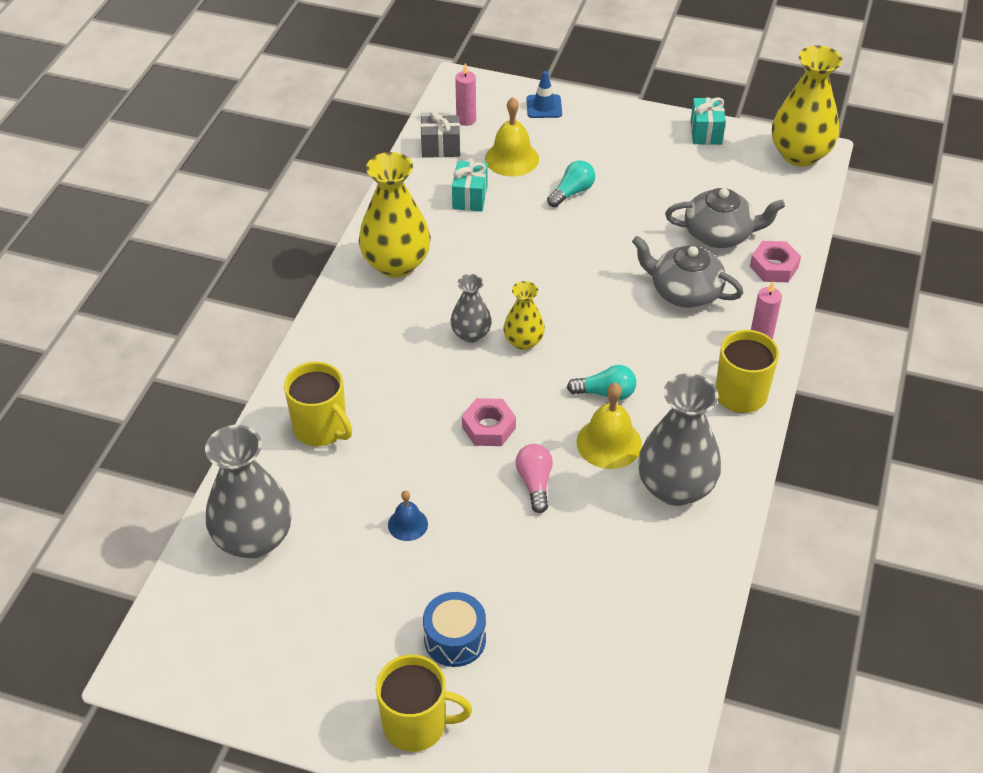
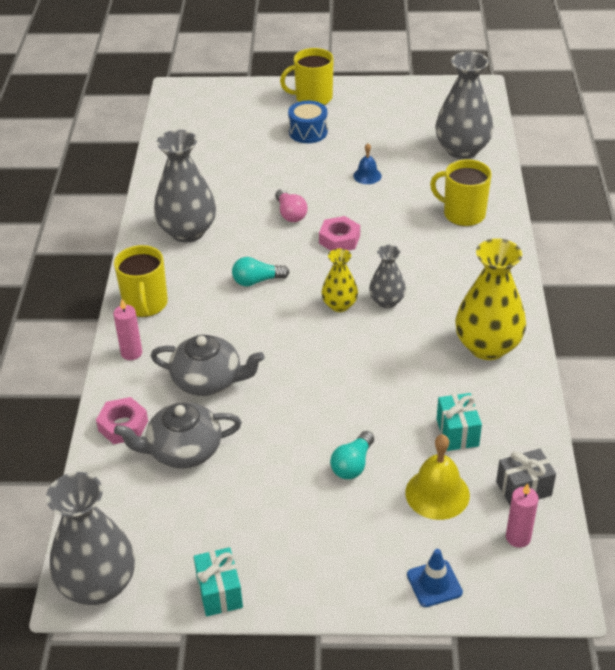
camera: 165 degrees right, 5 degrees down
yellow bell [577,383,642,469] -> none
yellow vase [772,45,842,167] -> grey vase [46,472,135,605]

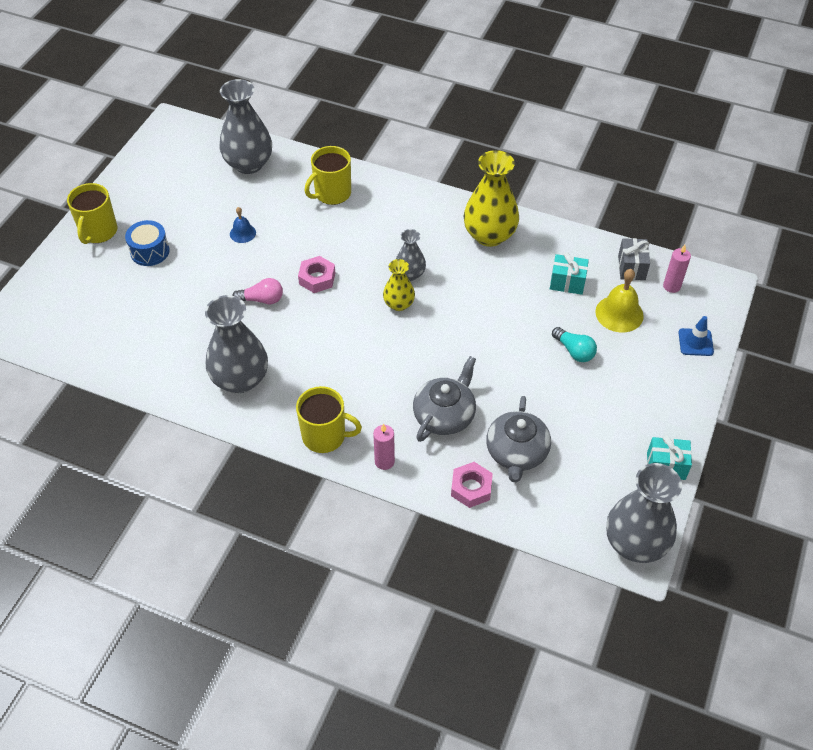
camera: 70 degrees left, 10 degrees up
turquoise light bulb [232,257,289,287] -> none

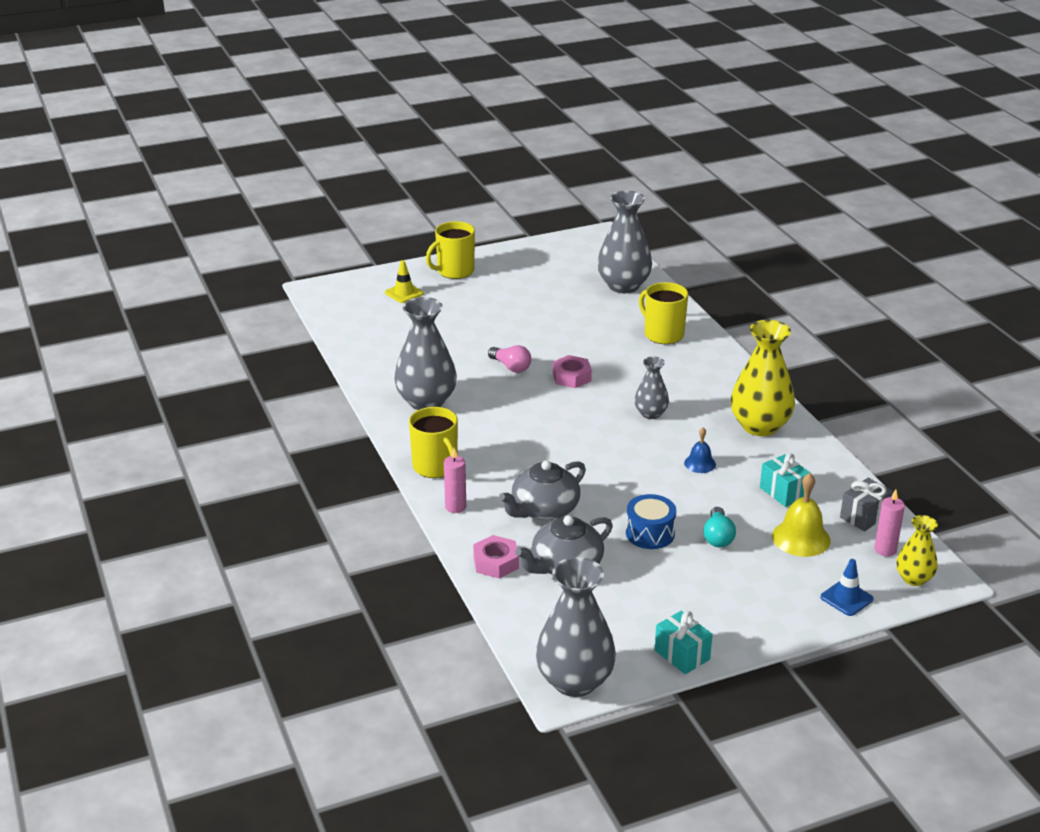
camera: 45 degrees right, 20 degrees down
blue drum [125,220,170,266] -> blue drum moved to [626,494,676,549]
blue bell [230,207,256,243] -> blue bell moved to [684,427,716,473]
yellow mug [305,146,351,205] -> yellow mug turned 45 degrees clockwise [639,282,688,344]
yellow vase [383,259,415,311] -> yellow vase moved to [896,515,938,586]
grey teapot [413,356,476,442] -> grey teapot turned 150 degrees clockwise [499,460,586,520]
none -> yellow traffic cone [385,260,424,303]

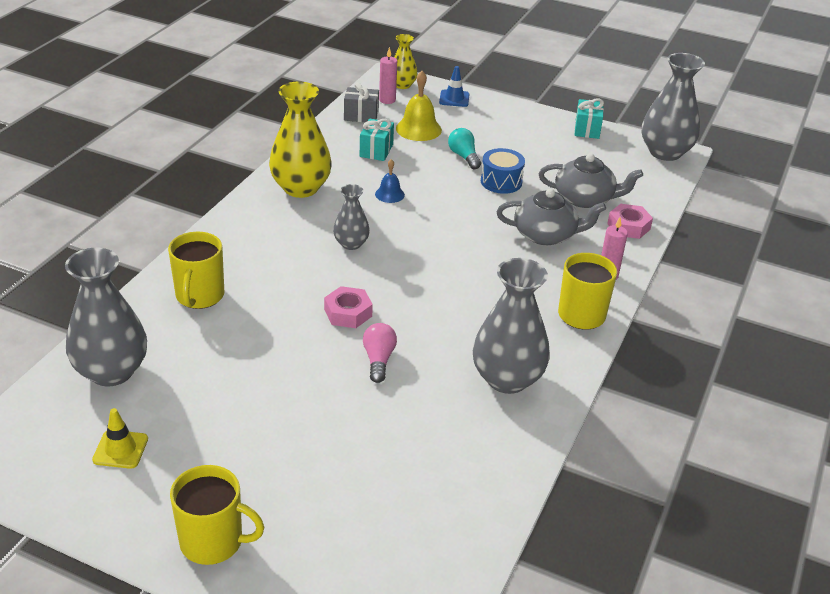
camera: 135 degrees left, 5 degrees up
yellow traffic cone [385,260,424,303] -> yellow traffic cone moved to [92,408,148,469]
turquoise light bulb [703,507,736,547] -> turquoise light bulb turned 75 degrees counterclockwise [448,128,481,169]

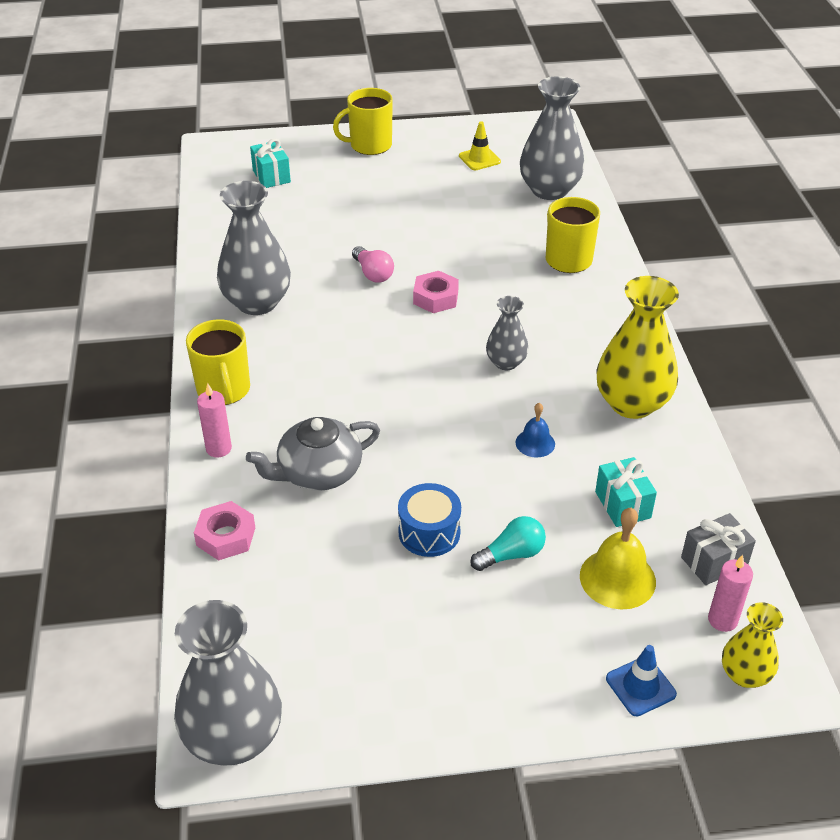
camera: 150 degrees right, 5 degrees up
turquoise light bulb [448,128,481,169] -> turquoise light bulb turned 60 degrees counterclockwise [470,516,546,571]
grey teapot [539,153,643,208] -> none
turquoise gift [575,98,604,139] -> turquoise gift moved to [250,139,291,188]

